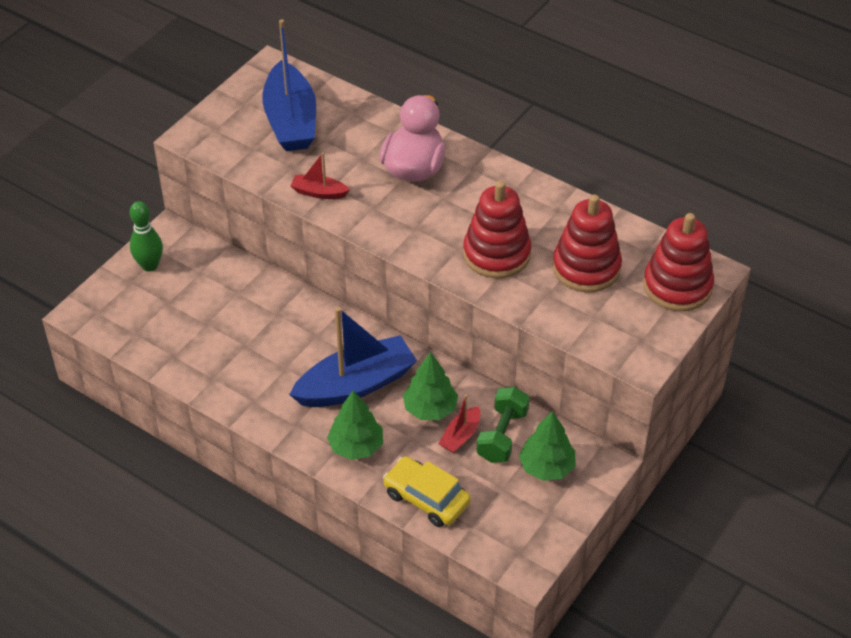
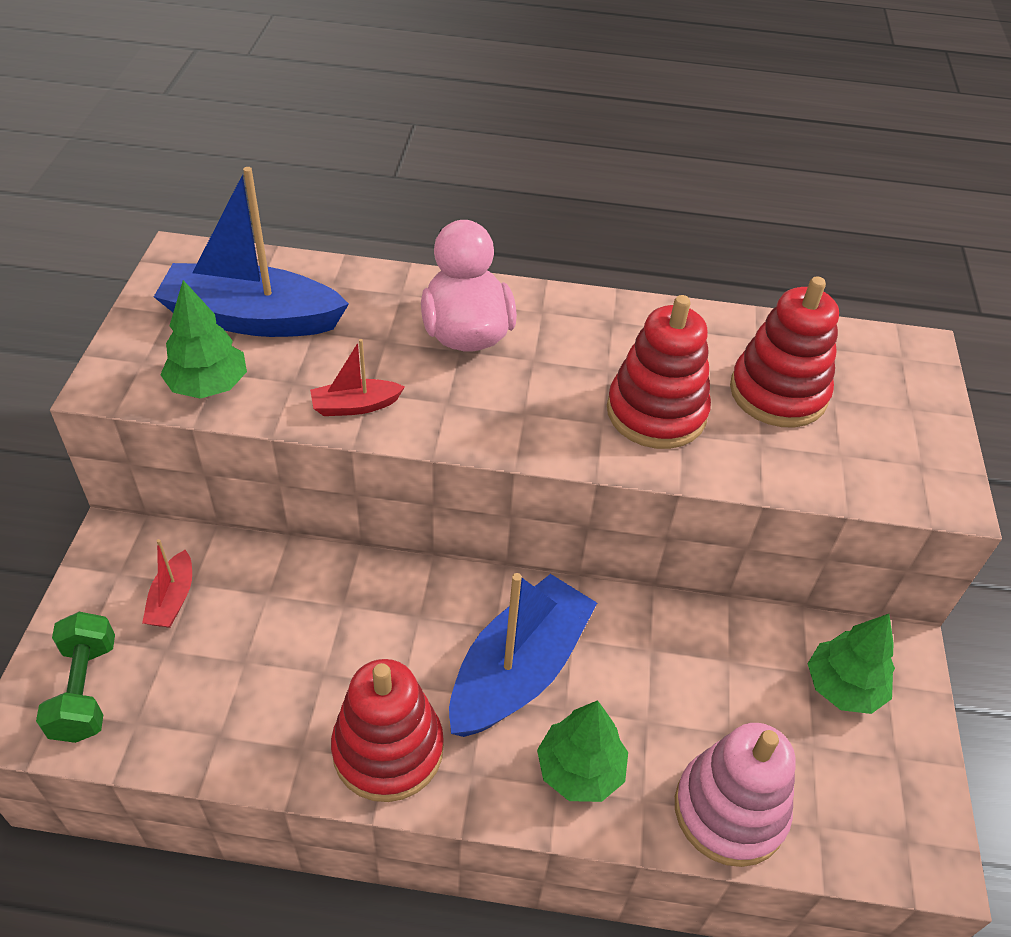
camera: 30 degrees left, 0 degrees up
green bowling pin [130,201,163,272] -> none
blue boat [262,19,316,151] -> blue boat turned 135 degrees clockwise [154,167,349,337]
yellow car [383,456,471,527] -> pink stacking toy [675,723,796,867]
green tree [403,352,458,420] -> green tree moved to [160,280,247,399]
red boat [439,394,481,453] -> red boat moved to [142,539,192,628]
green dumbbell [476,387,530,463] -> green dumbbell moved to [36,612,115,743]
red stacking toy [643,213,714,311] -> red stacking toy moved to [331,659,444,802]

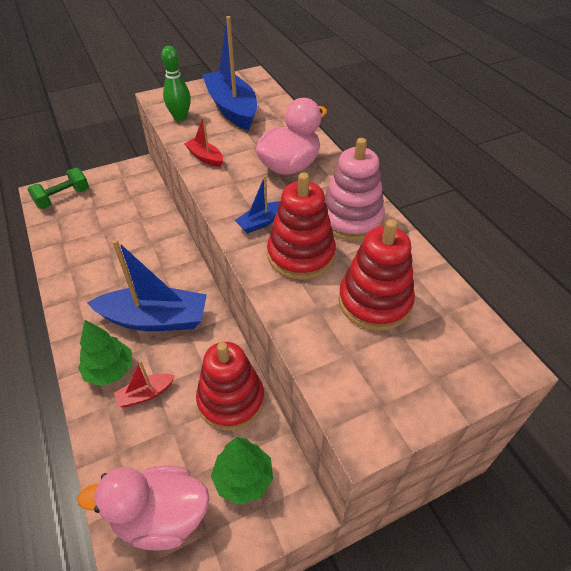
camera: 60 degrees right, 0 degrees up
red boat [142,539,192,628] -> red boat moved to [114,361,175,407]
green tree [160,280,247,399] -> green bowling pin [161,46,191,121]
red stacking toy [331,659,444,802] -> red stacking toy moved to [196,342,264,431]
pink stacking toy [675,723,796,867] -> pink stacking toy moved to [325,138,385,241]
none -> pink duck [78,465,210,551]
none -> blue boat [235,176,280,234]

